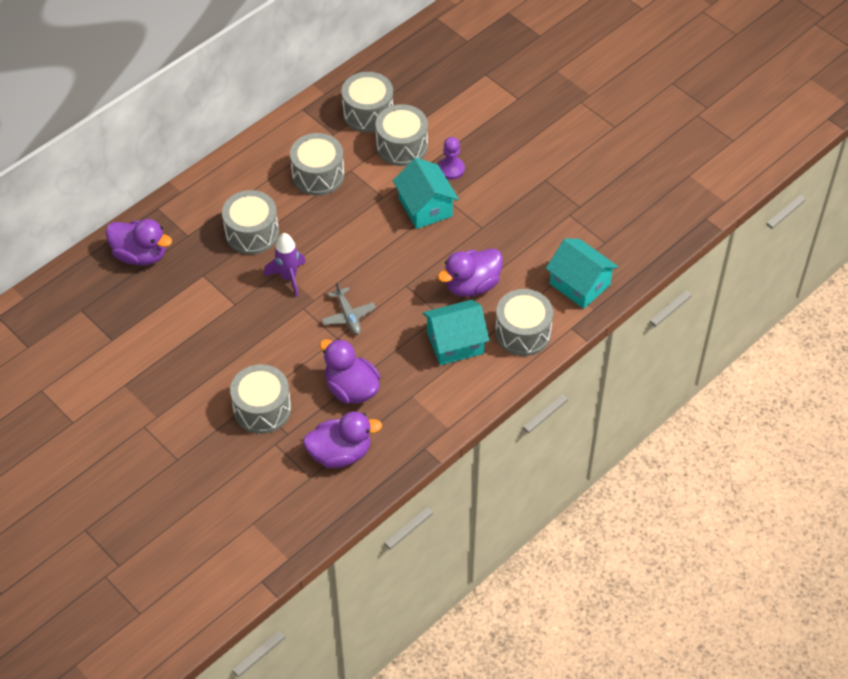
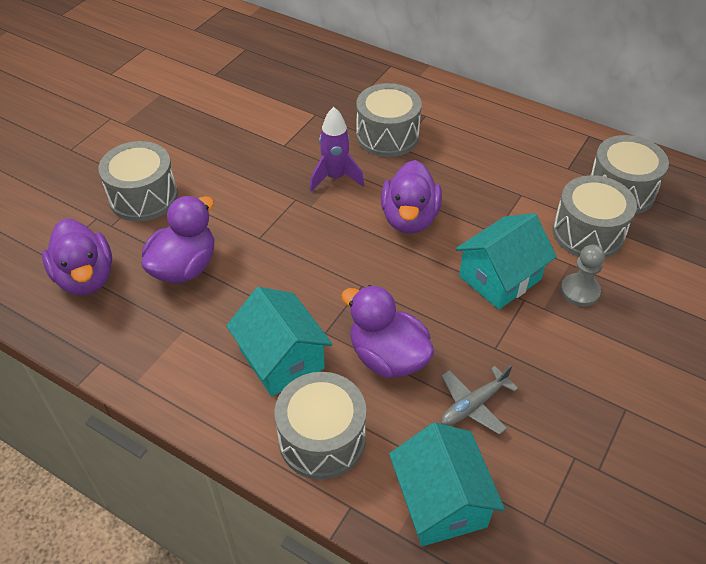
camera: 75 degrees right, 5 degrees down
purple duck [106,219,172,265] -> purple duck moved to [381,160,442,234]
grey drum [290,133,344,196] -> none
grey plane [321,282,376,335] -> grey plane moved to [441,365,518,435]
purple pawn [438,137,465,180] -> grey pawn [560,245,605,307]
turquoise house [546,239,618,309] -> turquoise house turned 45 degrees counterclockwise [389,422,505,546]

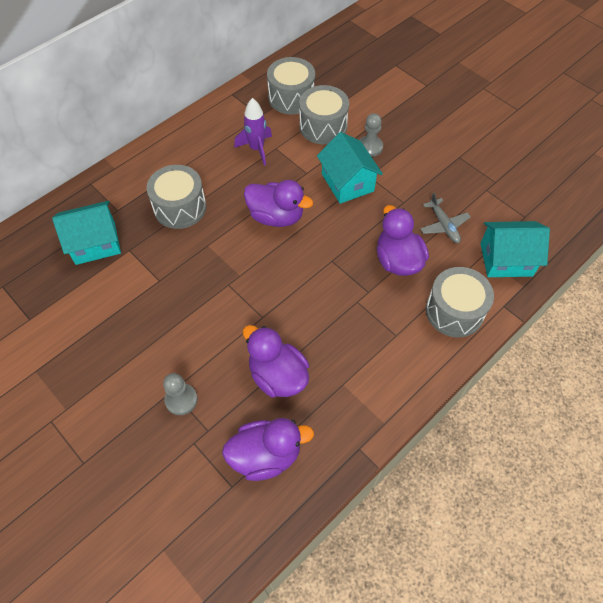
camera: 75 degrees left, 10 degrees up
grey drum [98,141,178,221] -> grey pawn [163,373,198,415]
turquoise house [226,287,333,396] -> turquoise house moved to [52,201,121,265]
purple rocket [310,107,364,192] -> purple rocket moved to [234,98,272,165]
purple duck [341,285,434,378] -> purple duck turned 105 degrees clockwise [377,205,429,276]

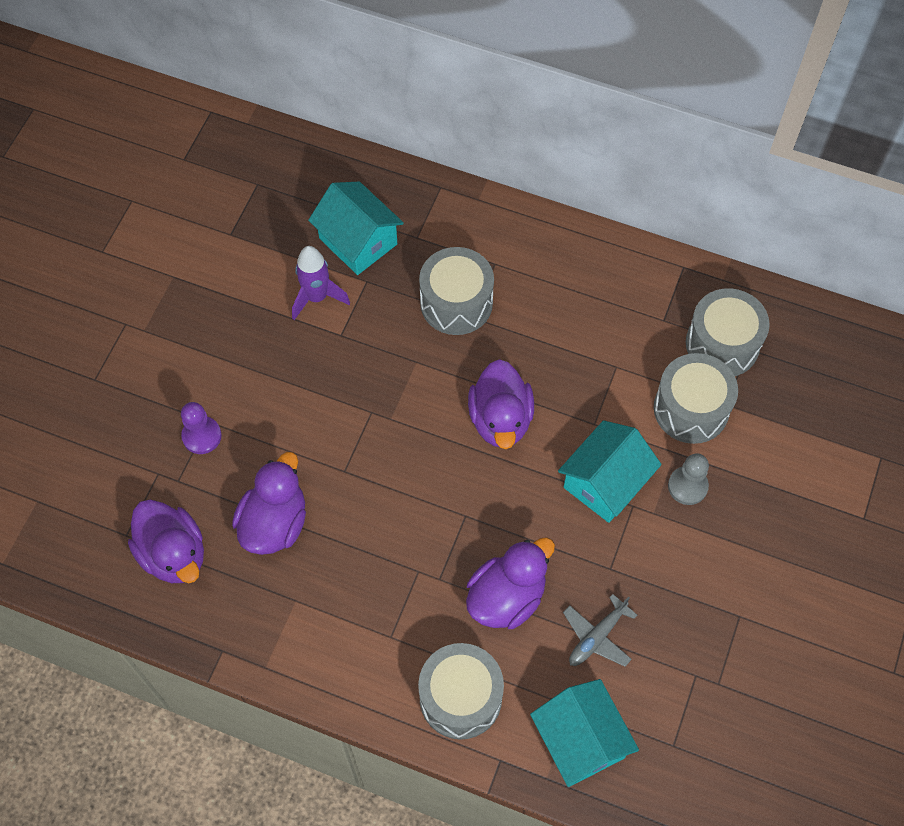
camera: 65 degrees right, 5 degrees up
grey pawn [163,373,198,415] -> purple pawn [181,402,222,454]
purple rocket [234,98,272,165] -> purple rocket moved to [292,246,350,320]

